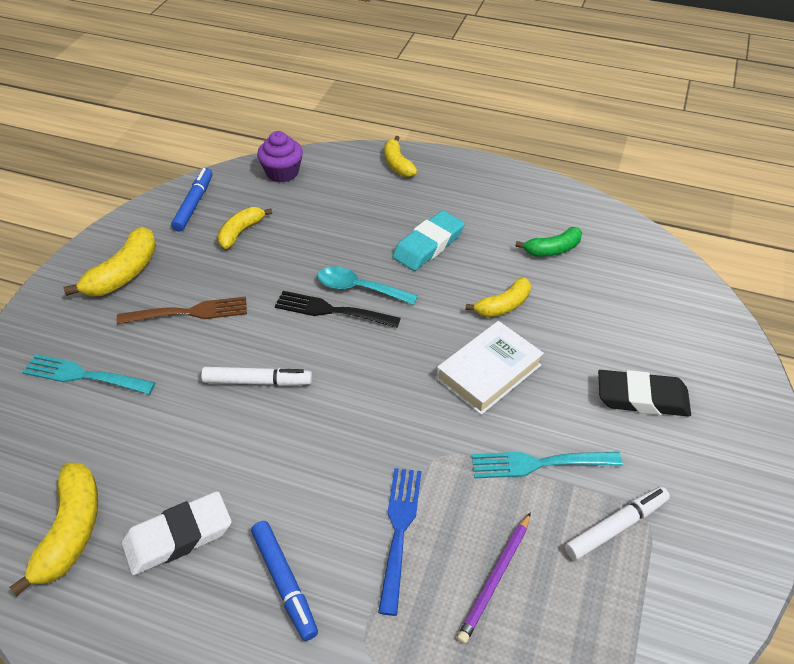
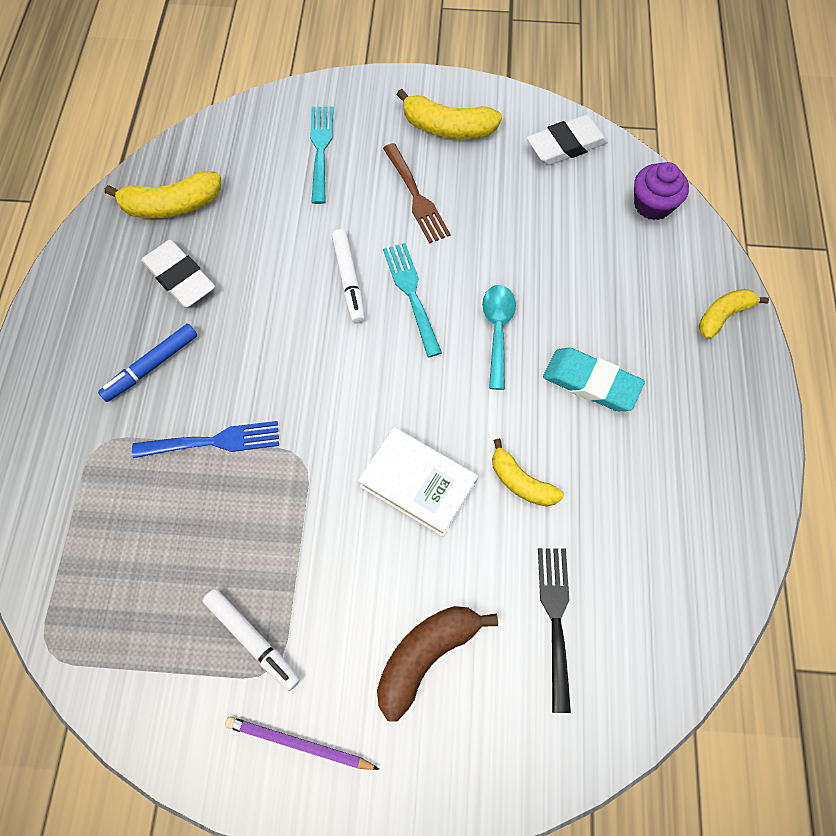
camera: 75 degrees right, 20 degrees up
blue marker [171,168,213,232] -> white eraser [527,115,608,165]
yellow banana [217,207,272,249] -> none
black fork [275,291,401,328] -> black fork moved to [538,548,571,713]
purple pencil [457,512,531,644] -> purple pencil moved to [225,717,380,770]
turquoise fork [472,452,623,478] -> turquoise fork moved to [383,243,442,357]
green banana [515,227,582,257] -> none
black eraser [598,370,691,416] -> brown banana [377,606,498,722]

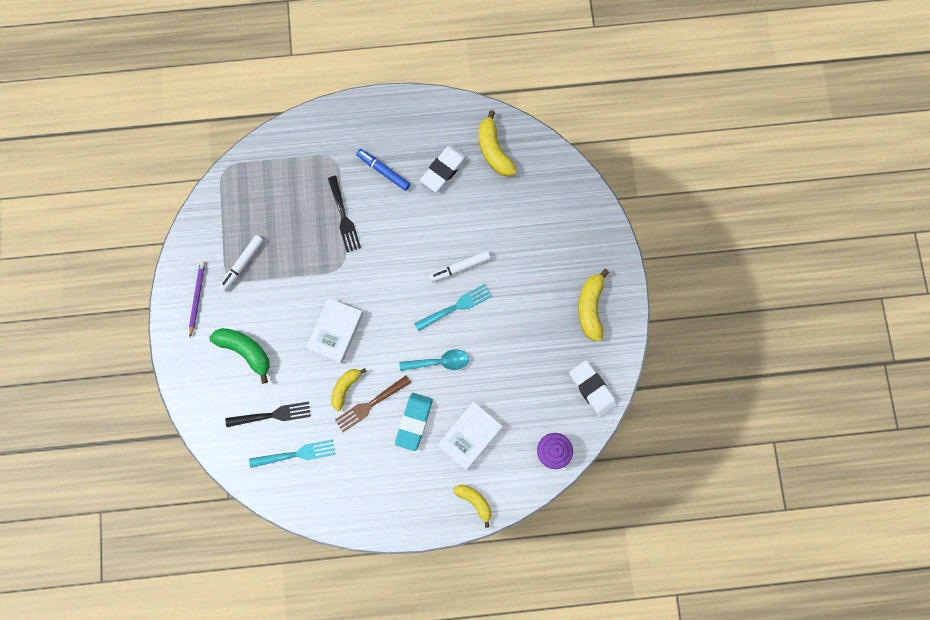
camera: 80 degrees right, 10 degrees up
blue fork [132,421,279,458] -> black fork [328,176,361,252]
turquoise fork [310,107,333,204] -> turquoise fork moved to [249,439,335,468]
brown banana [377,606,498,722] -> green banana [209,328,270,384]
brown fork [383,143,451,244] -> brown fork moved to [335,375,411,432]
none -> white book [437,402,503,470]

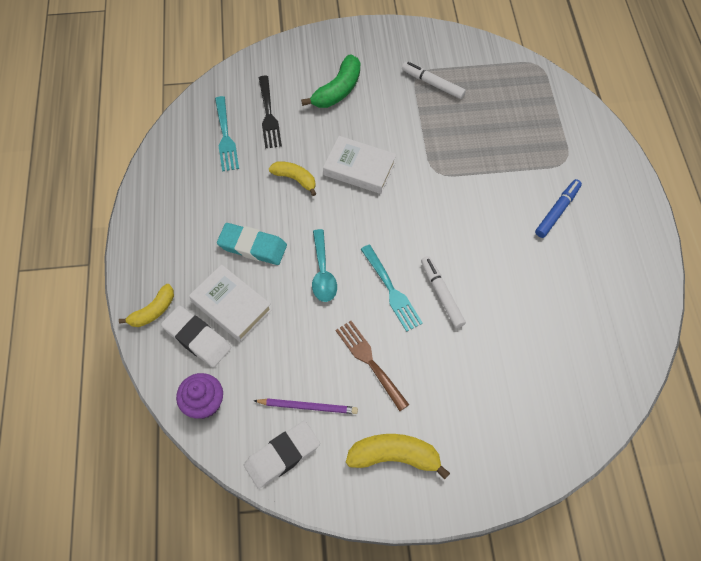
camera: 90 degrees right, 15 degrees down
purple pencil [189,261,205,337] -> purple pencil moved to [254,398,358,414]
black fork [328,176,361,252] -> none
brown fork [335,375,411,432] -> brown fork moved to [336,321,409,411]
white eraser [420,145,467,192] -> white eraser moved to [161,305,231,367]
yellow banana [479,110,517,177] -> none

